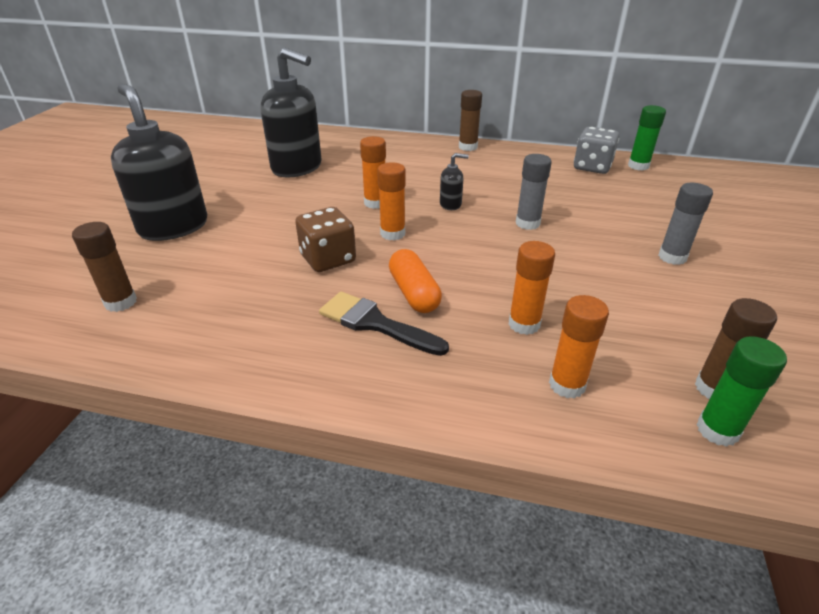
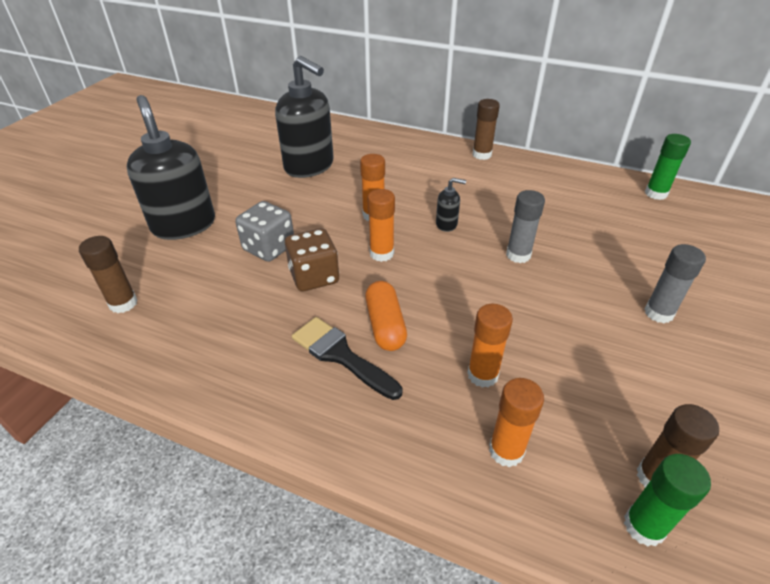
camera: 10 degrees right, 5 degrees up
grey dice [574,127,619,174] -> grey dice moved to [235,201,294,262]

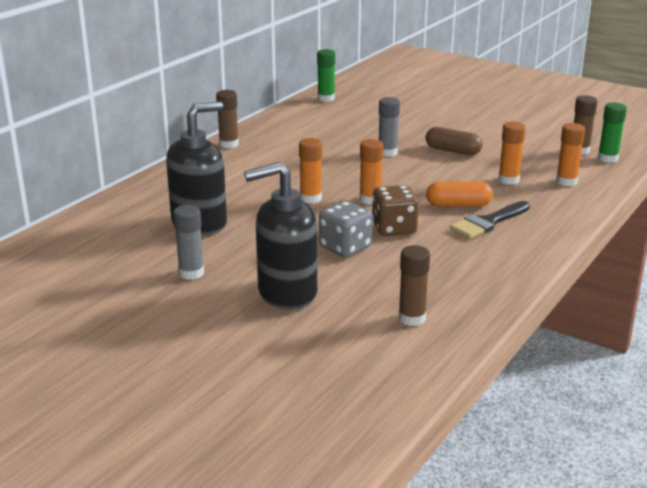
camera: 80 degrees left, 15 degrees down
black soap dispenser [436,178,466,232] -> none
grey glue stick [644,244,706,323] -> grey glue stick moved to [173,205,204,280]
none -> brown capsule [426,127,482,155]

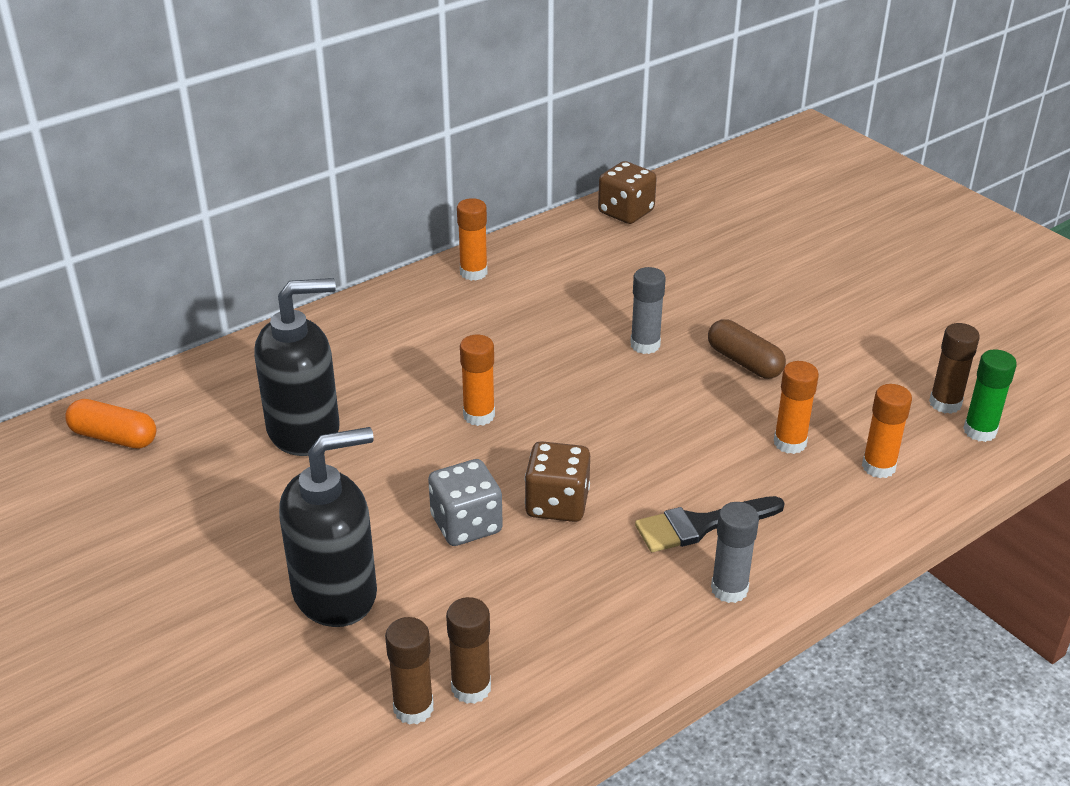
camera: 20 degrees right, 10 degrees up
grey glue stick [173,205,204,280] -> grey glue stick moved to [711,502,759,603]
brown glue stick [216,90,239,148] -> brown glue stick moved to [385,617,434,725]
black soap dispenser [244,162,317,310] -> black soap dispenser turned 150 degrees clockwise [279,427,377,627]
green glue stick [317,49,335,102] -> brown dice [598,161,657,224]
orange glue stick [360,139,383,205] -> orange glue stick moved to [457,198,487,281]
orange capsule [426,182,493,207] -> orange capsule moved to [65,399,156,449]

